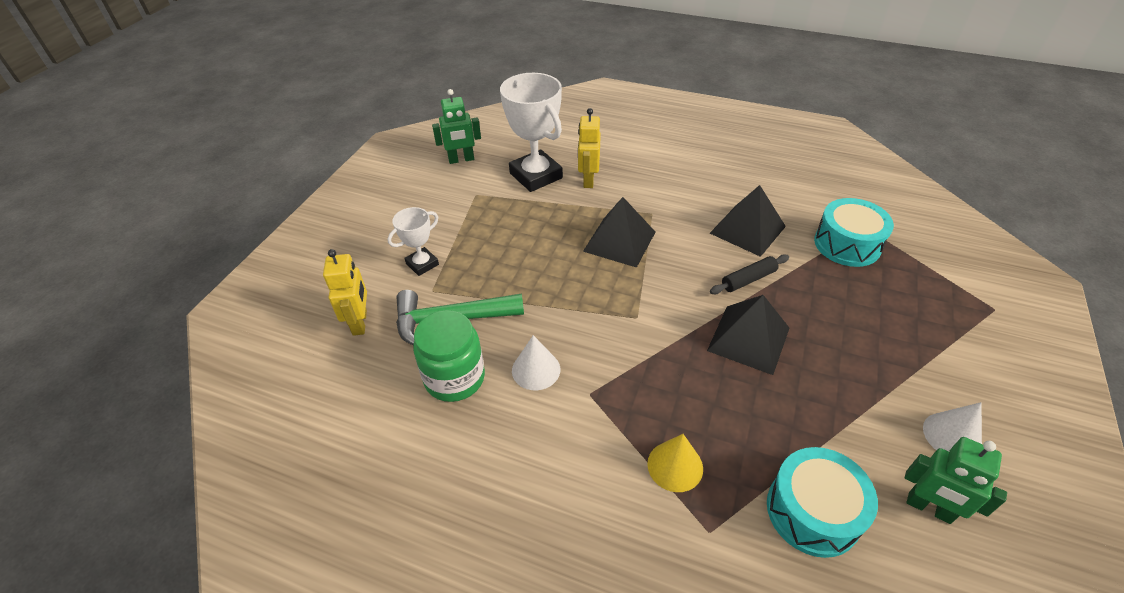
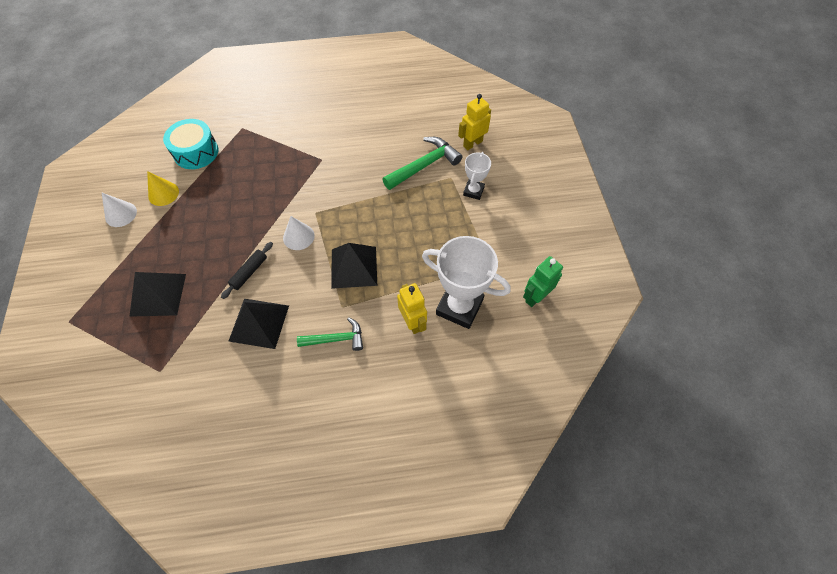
camera: 150 degrees right, 15 degrees up
yellow robot [323,249,367,336] -> yellow robot turned 90 degrees clockwise [458,94,491,150]
green jar [413,310,485,402] -> none
white cone [512,335,560,390] -> white cone moved to [283,216,315,250]
yellow cone [647,434,703,492] -> yellow cone moved to [147,171,179,206]
black pyramid [707,295,789,375] -> black pyramid moved to [129,272,186,317]
turquoise drum [814,198,894,267] -> none
green robot [905,437,1007,524] -> none
none -> green hammer [297,317,363,351]

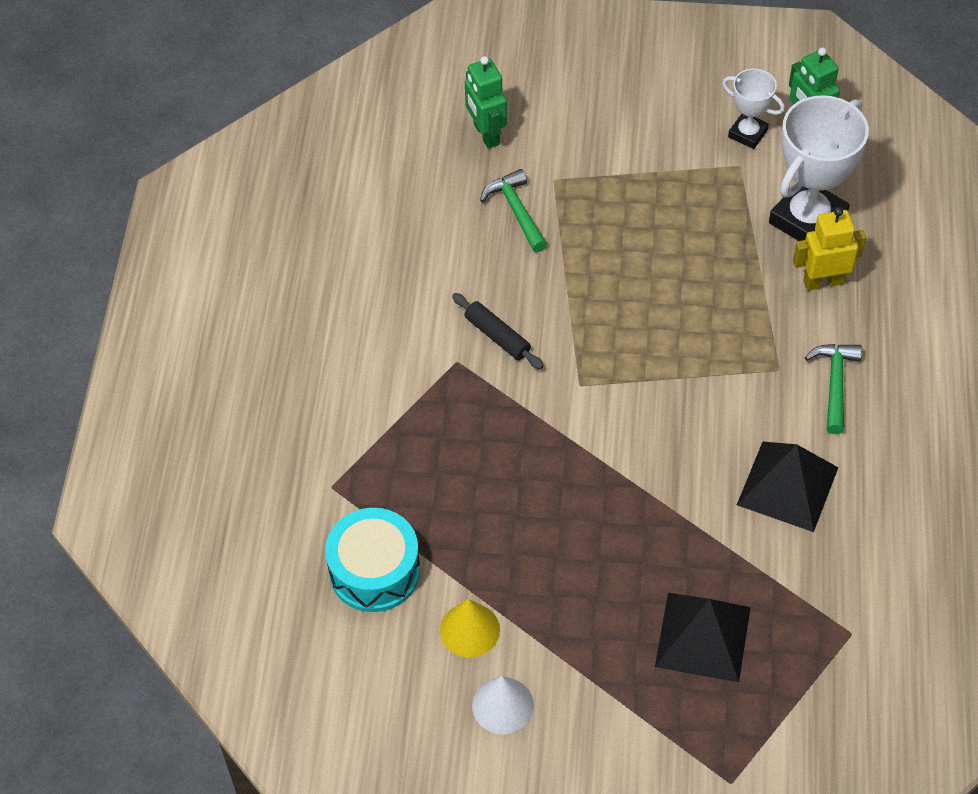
camera: 75 degrees left, 5 degrees down
black rolling pin [221,242,273,299] -> black rolling pin moved to [452,293,544,369]
white cone [283,216,315,250] -> none
black pyramid [331,243,377,289] -> none
green hammer [382,137,462,190] -> green hammer [480,169,547,252], size x0.66
yellow robot [458,94,491,150] -> green robot [465,56,507,149]
white trophy [463,152,491,200] -> white trophy moved to [722,69,785,149]

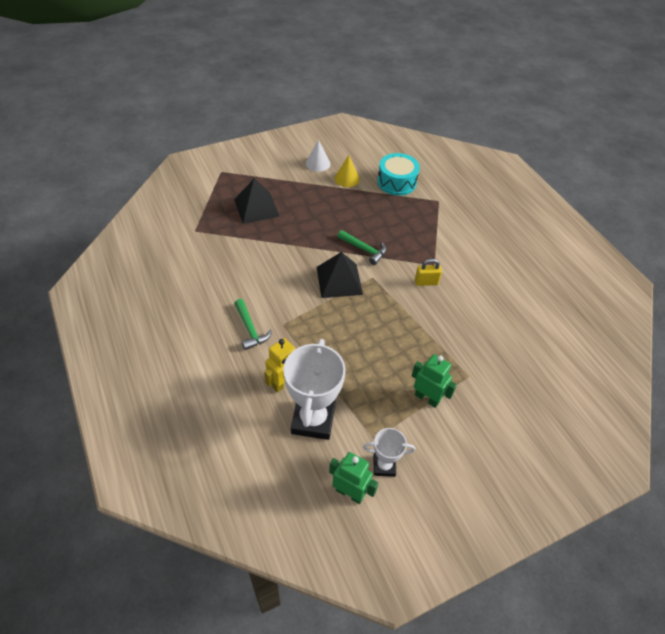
camera: 145 degrees right, 5 degrees down
black rolling pin [452,293,544,369] -> yellow padlock [415,259,442,286]
green robot [465,56,507,149] -> green robot moved to [412,354,457,408]
green hammer [480,169,547,252] -> green hammer moved to [338,230,386,265]
black pyramid [737,442,838,532] -> black pyramid moved to [317,252,363,298]

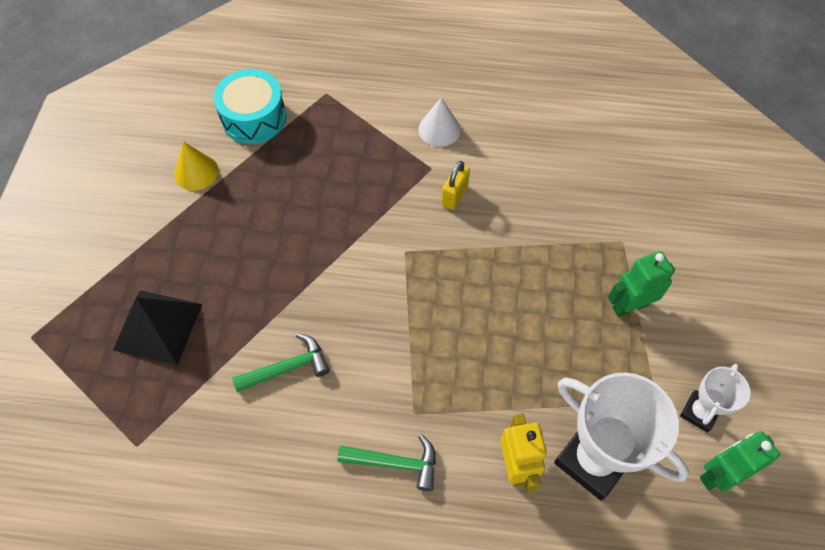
camera: 55 degrees left, 10 degrees up
white cone [306,140,330,172] -> white cone moved to [418,97,461,147]
black pyramid [317,252,363,298] -> none
green hammer [338,230,386,265] -> green hammer moved to [232,333,330,392]

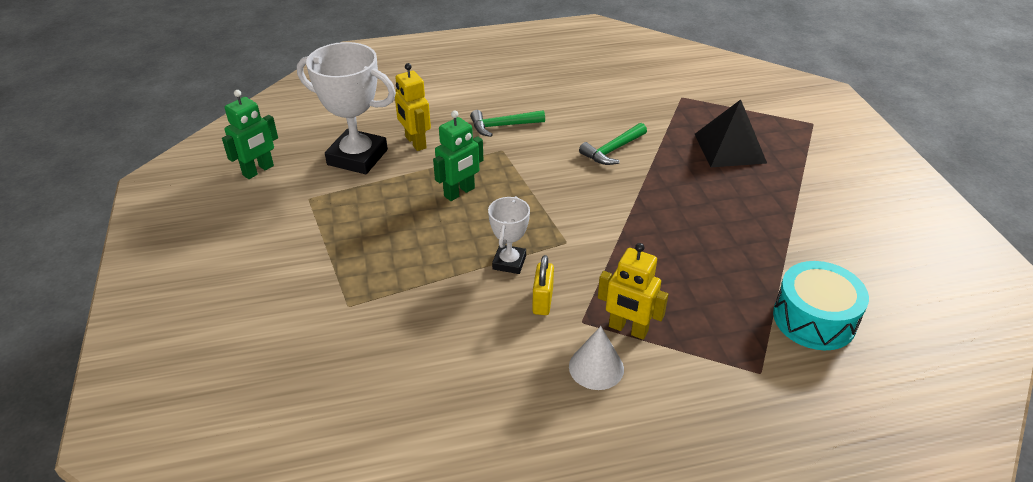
camera: 160 degrees right, 20 degrees down
yellow cone [174,141,219,191] -> none
green robot [608,251,675,317] -> green robot moved to [433,110,483,201]
white trophy [680,364,750,433] -> white trophy moved to [488,196,530,274]
none -> yellow robot [598,243,668,340]

